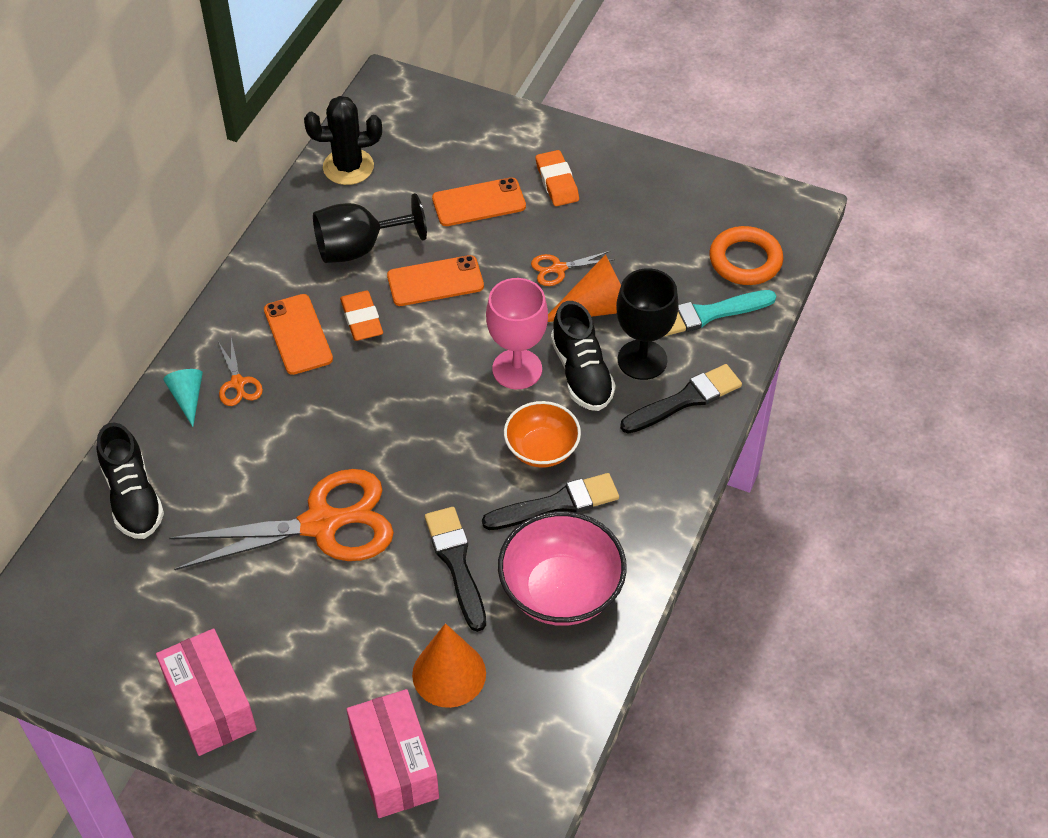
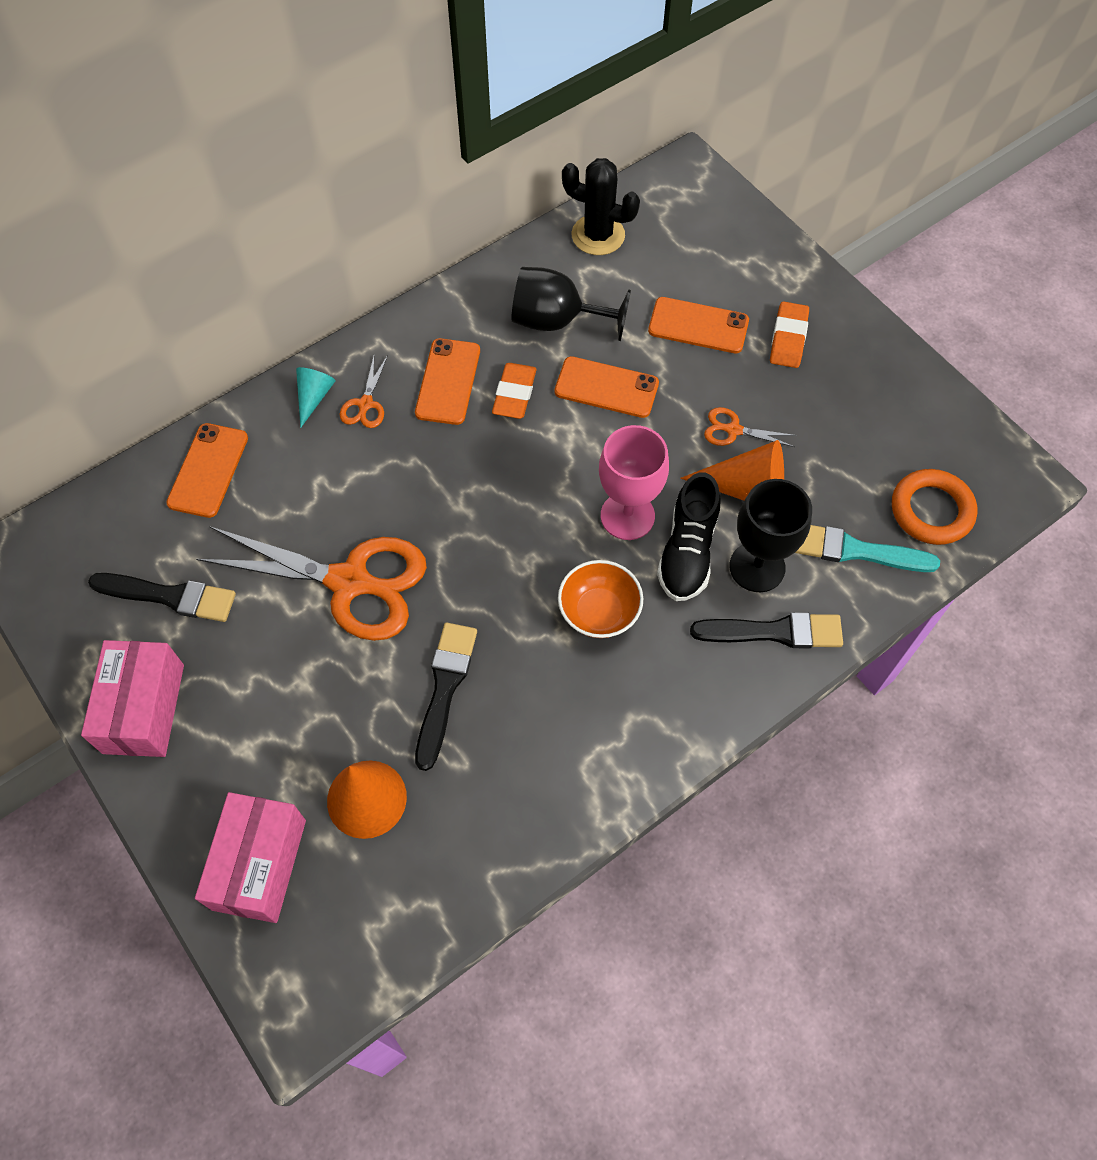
camera: 30 degrees right, 10 degrees up
black shoe [97,422,164,539] -> orange phone [166,423,248,518]
black brush [482,473,619,530] -> black brush moved to [88,573,236,622]
pink bowl [498,511,627,626] -> none

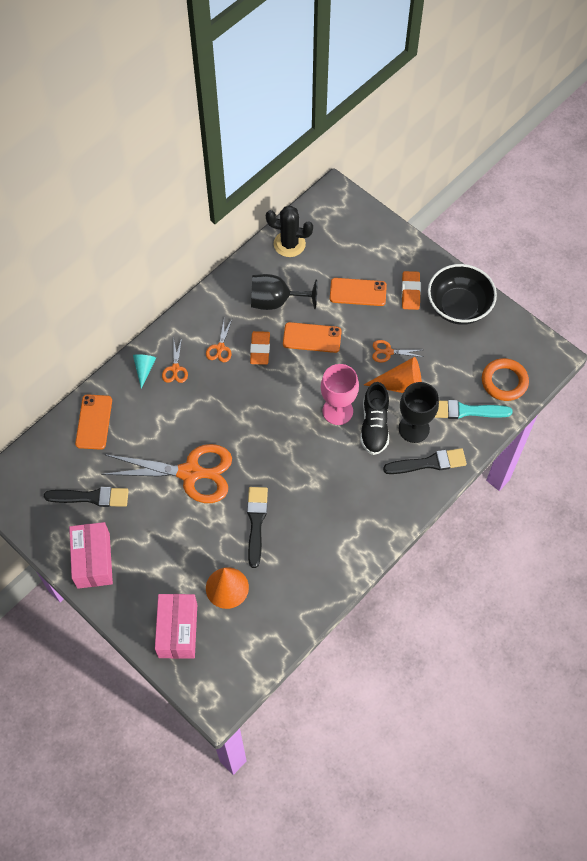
camera: 10 degrees left, 0 degrees up
orange phone [415,338,480,425] -> orange scissors [206,319,232,362]
orange bowl [558,560,643,638] -> none
none -> black bowl [428,264,497,325]

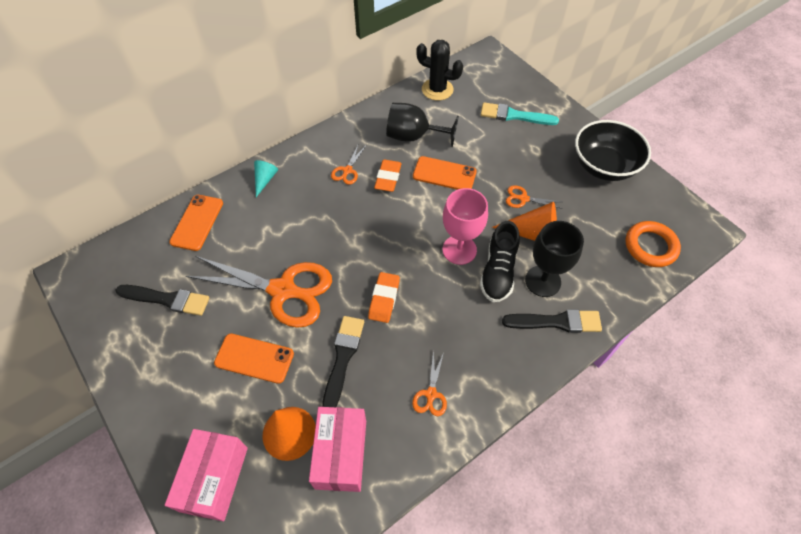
camera: 10 degrees right, 5 degrees down
pink box [69,522,113,589] -> pink box moved to [309,407,366,492]
orange scissors [162,338,188,383] -> orange scissors moved to [412,351,447,416]
orange phone [330,278,387,306] -> orange phone moved to [214,333,294,384]
orange eraser [402,271,421,310] -> orange eraser moved to [368,272,400,323]
turquoise brush [434,400,513,419] -> turquoise brush moved to [481,102,559,125]

